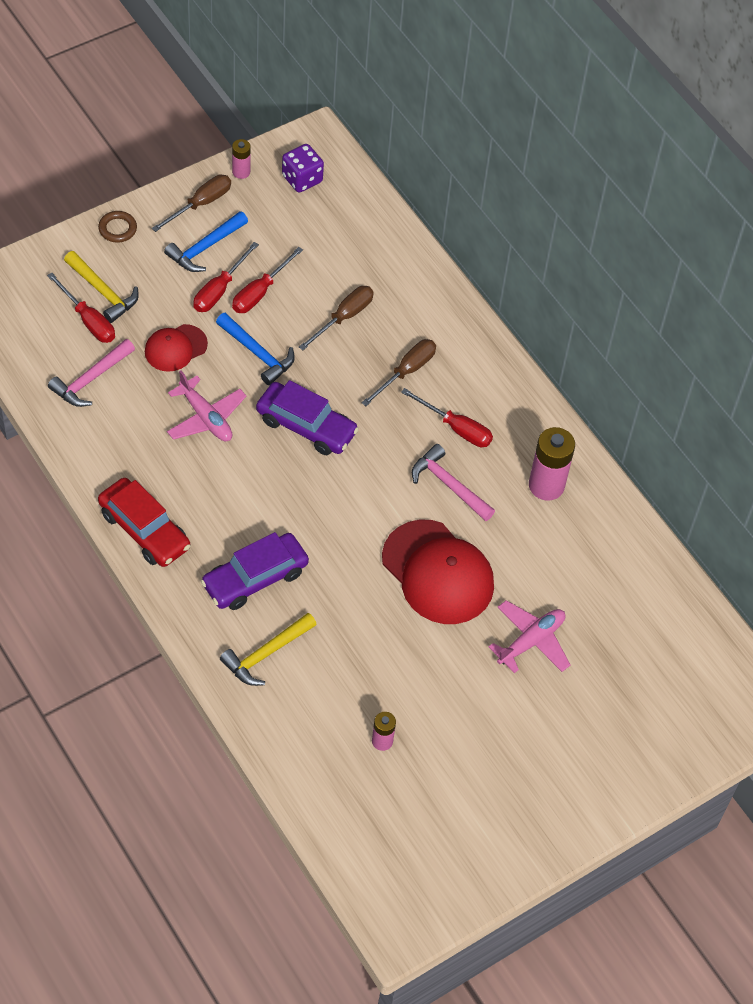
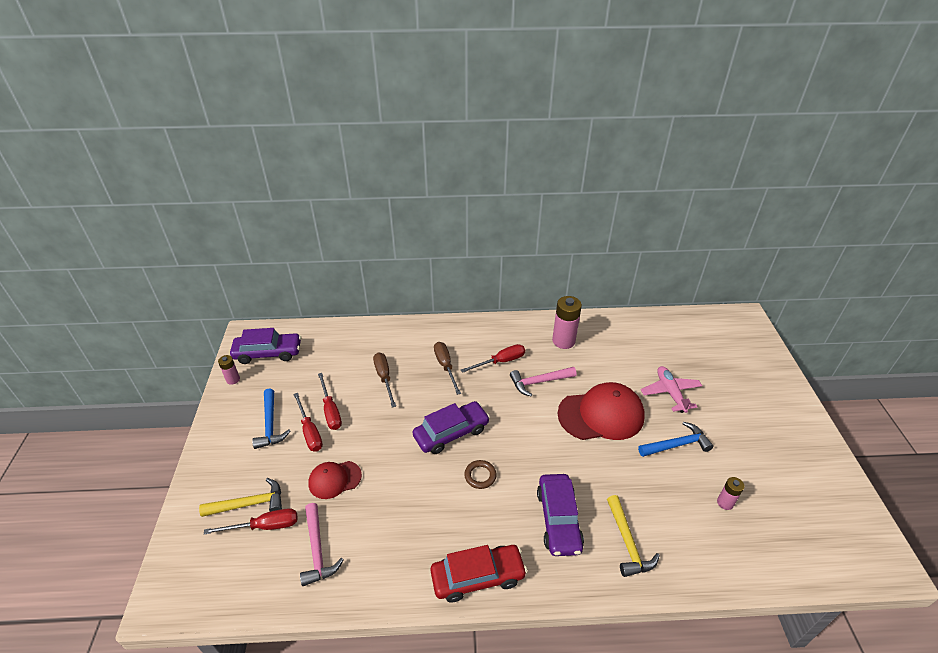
camera: 55 degrees left, 15 degrees down
brown ring [98,211,137,243] -> brown ring moved to [464,460,497,489]
red cap [145,324,208,372] -> red cap turned 75 degrees clockwise [308,461,362,499]
brown screwdriver [152,175,231,232] -> none
pink plane [167,370,247,441] -> none
blue hammer [216,313,295,385] -> blue hammer moved to [638,422,713,457]
purple dice [282,144,324,192] -> purple car [230,328,301,364]

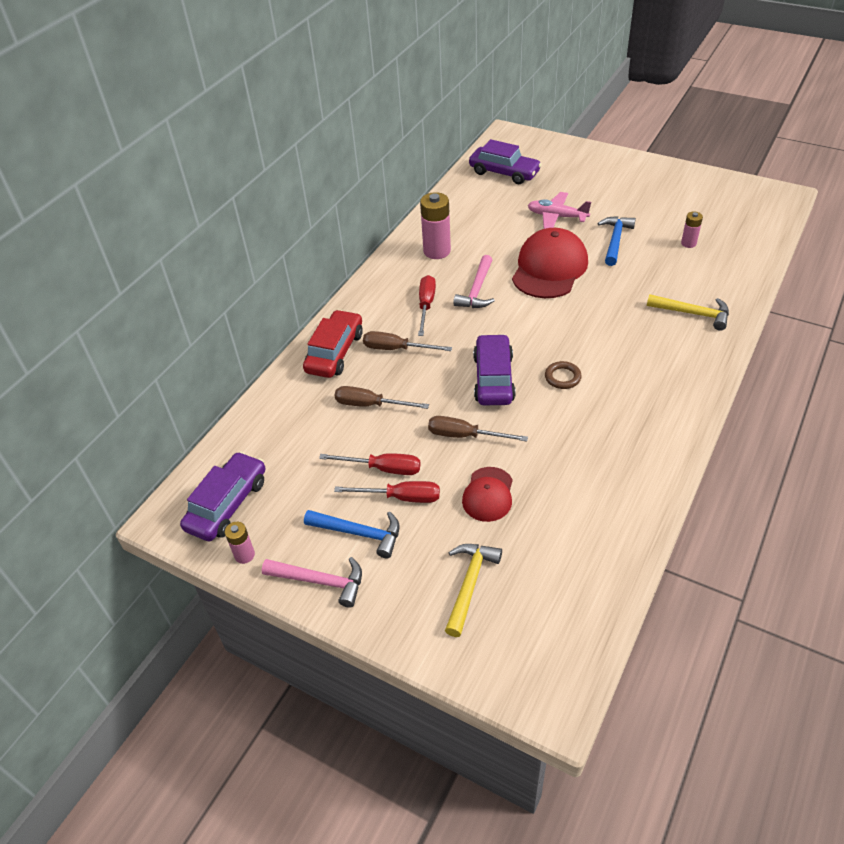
camera: 55 degrees left, 5 degrees up
red screwdriver [204,508,298,535] -> none
pink hammer [300,503,344,586] -> pink hammer moved to [262,557,362,608]
red car [430,545,527,603] -> red car moved to [303,310,363,378]
purple car [537,474,584,556] -> purple car moved to [469,139,542,184]
none -> brown screwdriver [428,416,528,442]

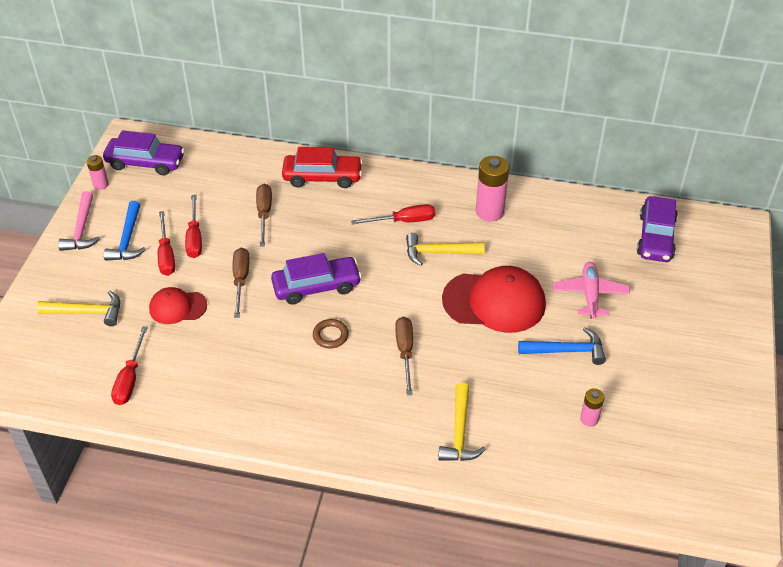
camera: 70 degrees right, 0 degrees up
brown screwdriver [363,331,452,351] -> brown screwdriver moved to [395,317,413,395]
pink hammer [453,255,495,308] -> yellow hammer [406,233,485,266]
none -> red screwdriver [111,326,148,405]

